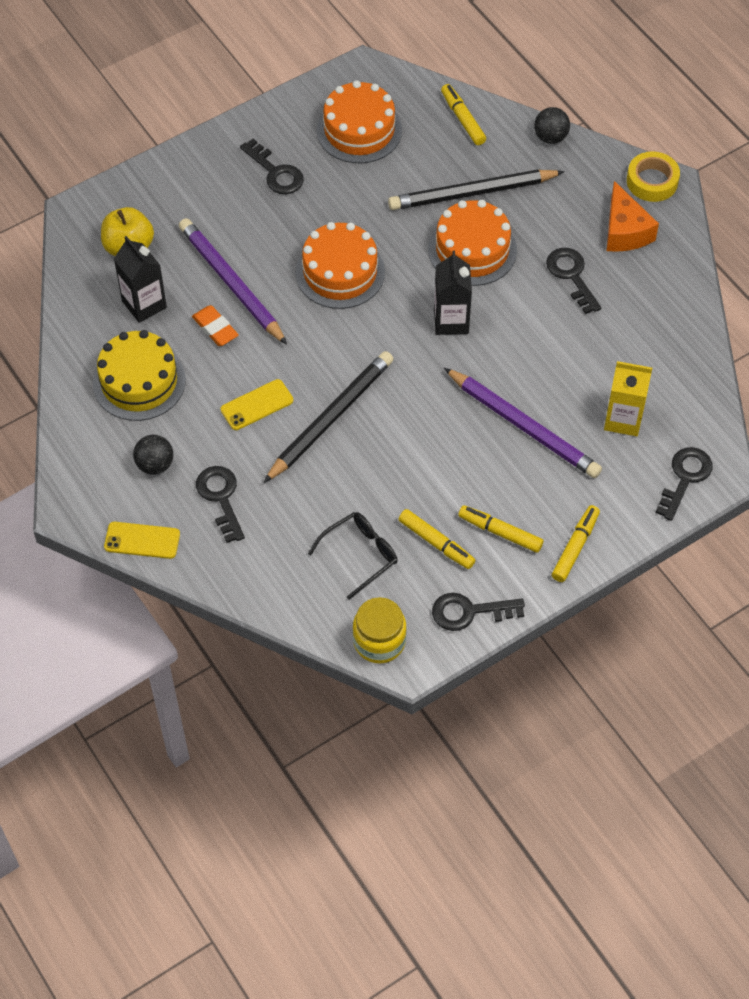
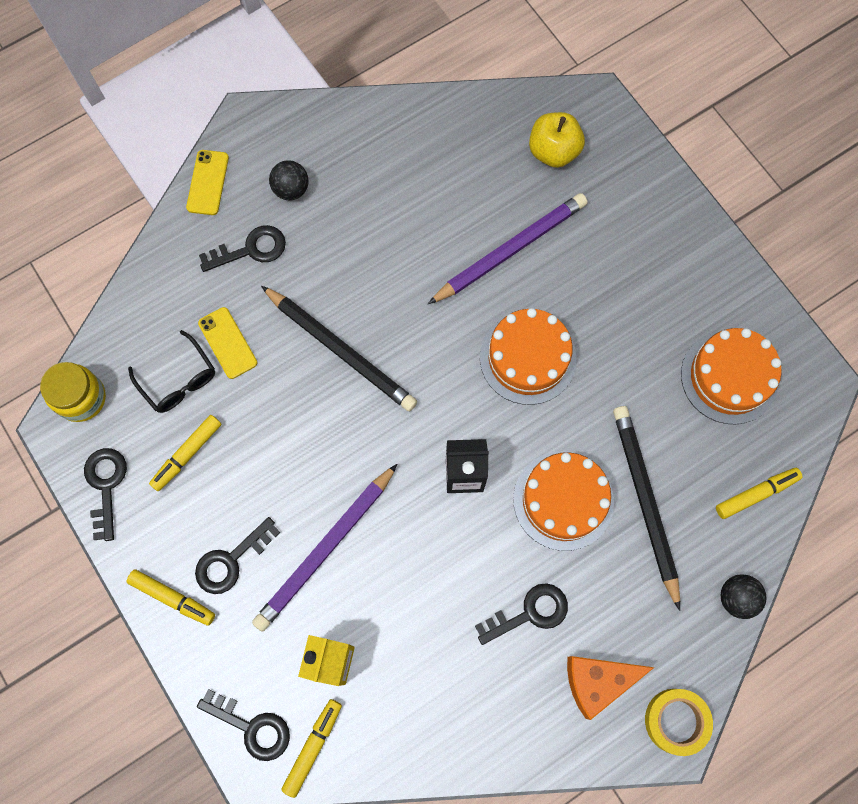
camera: 90 degrees right, 15 degrees up
yellow cake [93,330,186,421] -> none
black carton [114,236,167,323] -> none
orange eraser [192,305,239,346] -> none
yellow phone [221,379,293,430] -> yellow phone moved to [198,307,257,379]
black key [240,139,304,194] -> black key moved to [195,517,281,594]
yellow marker [458,505,543,553] -> yellow marker moved to [281,699,342,798]

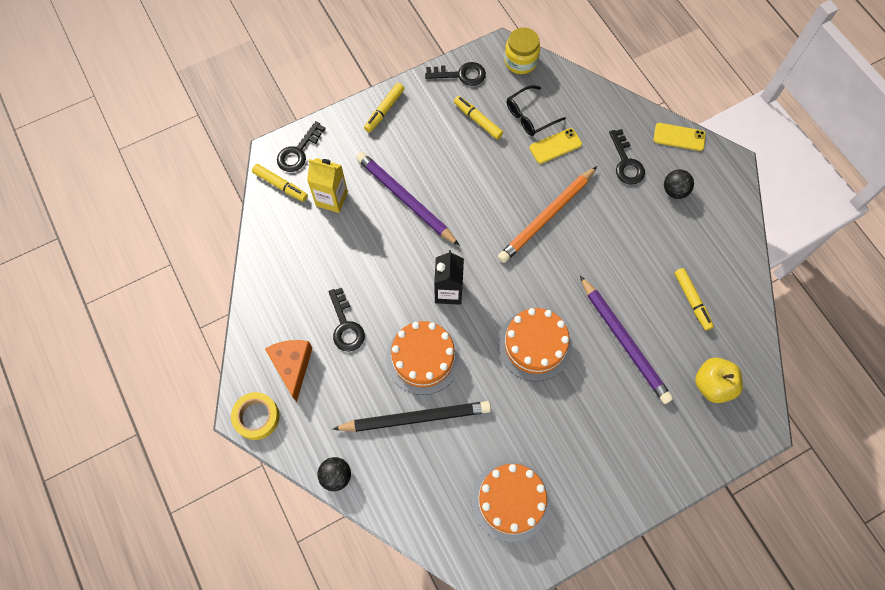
camera: 95 degrees right, 5 degrees down
black key [195,517,281,594] -> none
black pencil [261,286,417,411] -> orange pencil [498,166,597,263]
yellow marker [716,468,803,519] -> yellow marker moved to [674,268,714,331]

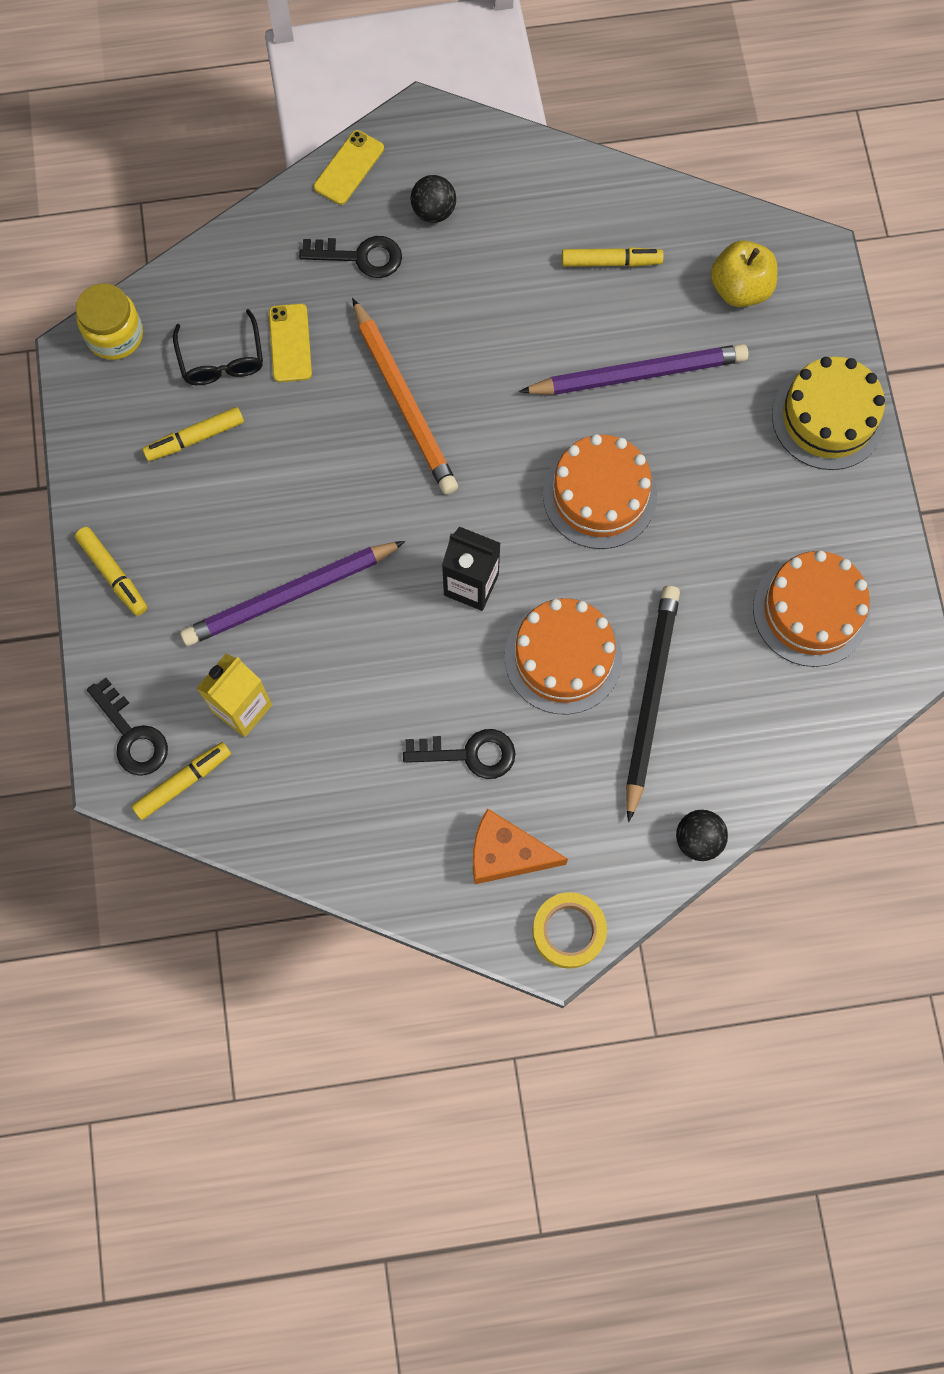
camera: 70 degrees left, 5 degrees up
black key [425,62,486,86] -> none
none -> yellow cake [772,357,885,470]

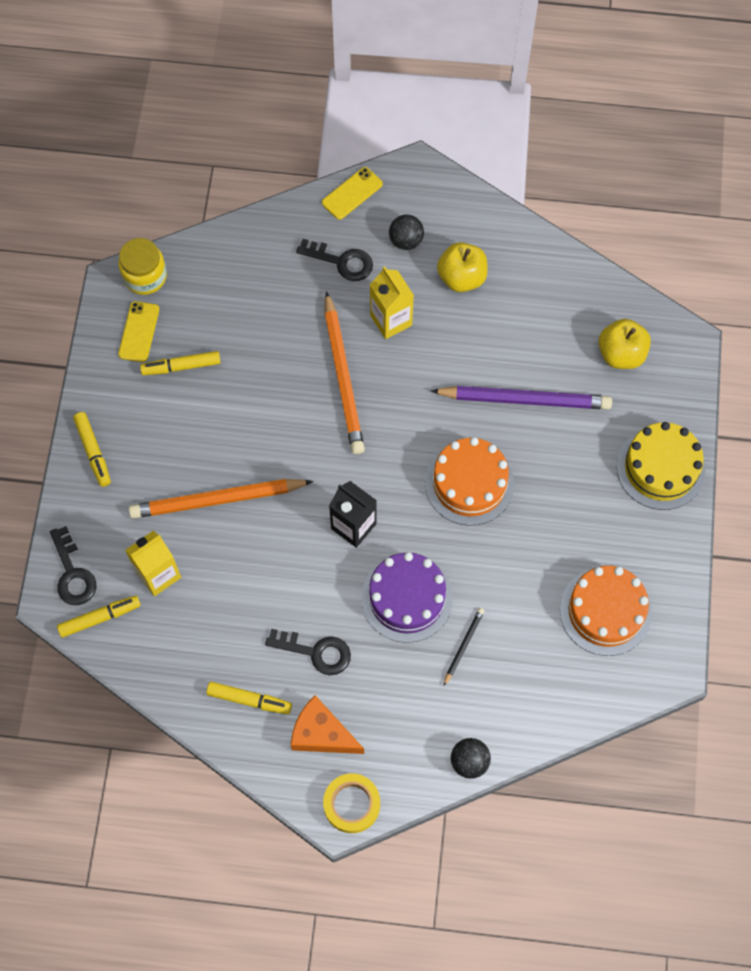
camera: 15 degrees right, 5 degrees down
black glasses [173,309,263,385] -> none
purple pencil [180,541,405,646] -> orange pencil [129,479,313,519]
yellow phone [269,304,312,382] -> yellow phone moved to [118,301,159,362]
orange cake [505,598,622,715] -> purple cake [361,552,453,643]
yellow marker [562,247,664,267] -> yellow marker moved to [206,682,292,714]
black pencil [626,586,680,822] -> black pencil [444,608,485,686], size x0.46
none -> yellow carton [370,266,414,339]
none -> yellow apple [437,242,488,292]

